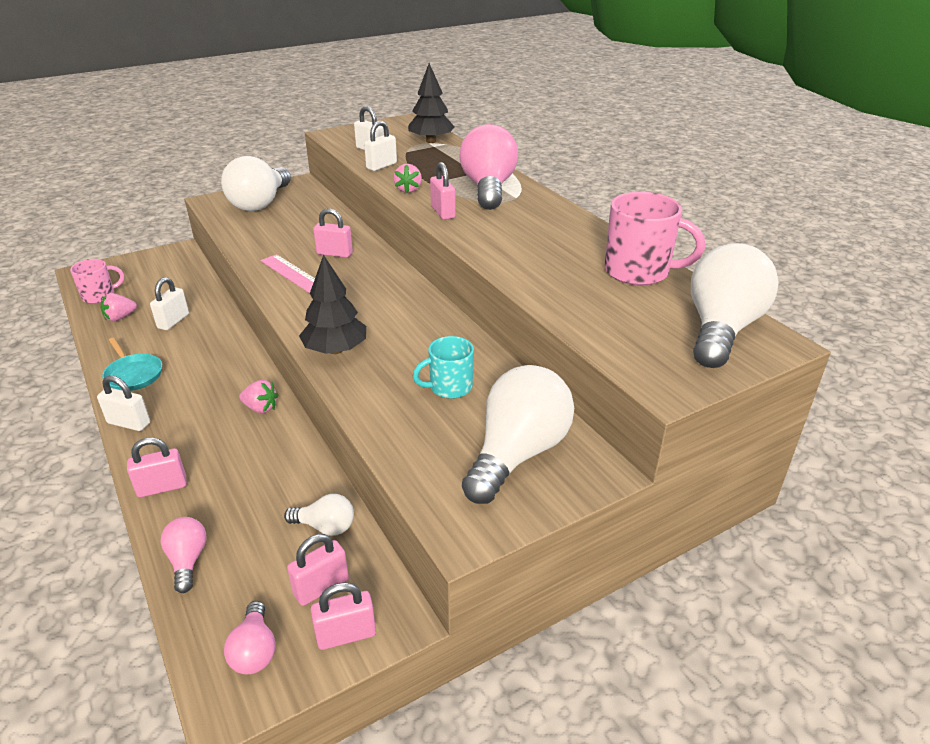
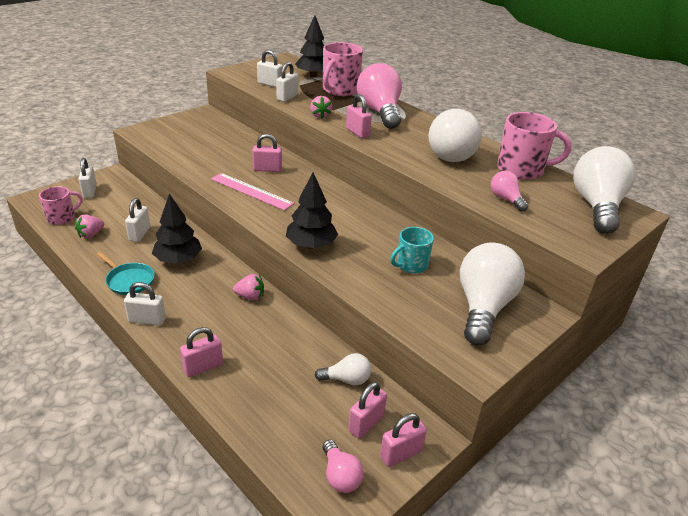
camera: 15 degrees left, 0 degrees up
pink light bulb [161,517,207,593] -> pink light bulb moved to [491,171,528,212]
white light bulb [221,156,291,211] -> white light bulb moved to [429,109,482,162]
none -> white padlock [78,157,97,198]
none -> black tree [152,194,202,263]
none -> pink mug [323,42,363,96]

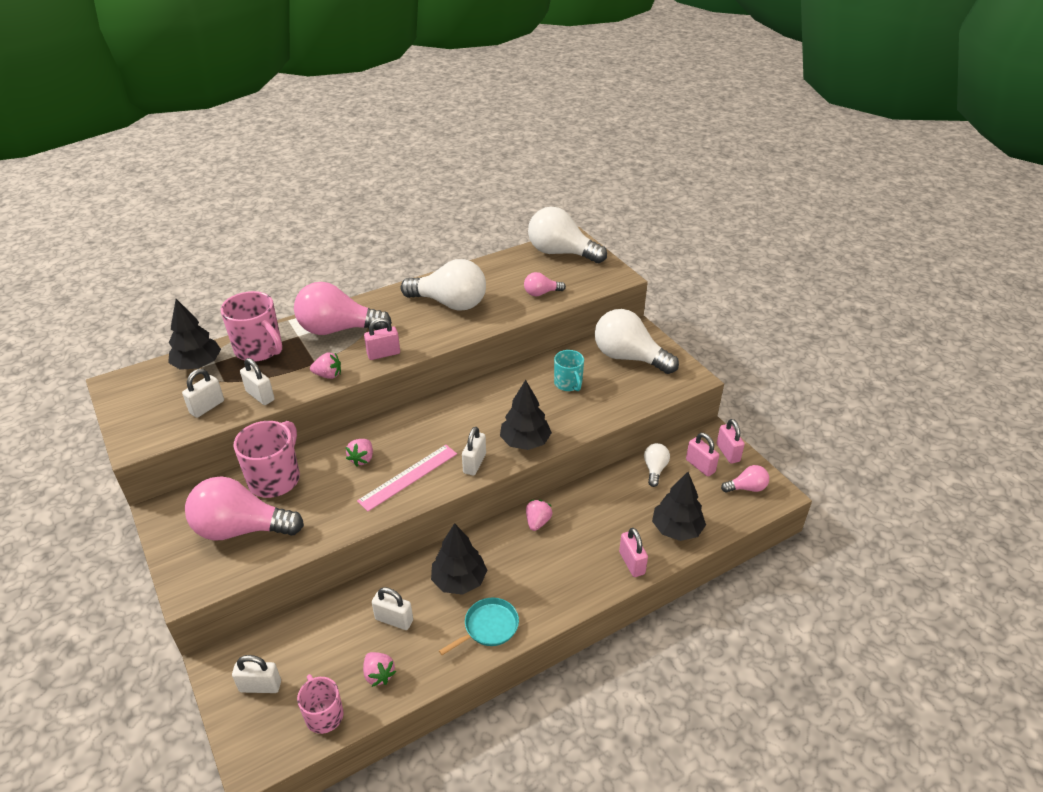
camera: 75 degrees left, 5 degrees up
white padlock [124,282,166,326] -> white padlock moved to [462,427,486,476]
pink padlock [252,134,282,172] -> pink strawberry [346,439,373,466]
pink mug [497,112,572,180] -> pink mug moved to [234,421,300,498]
none -> pink light bulb [185,476,304,540]
none -> black tree [652,472,706,541]

